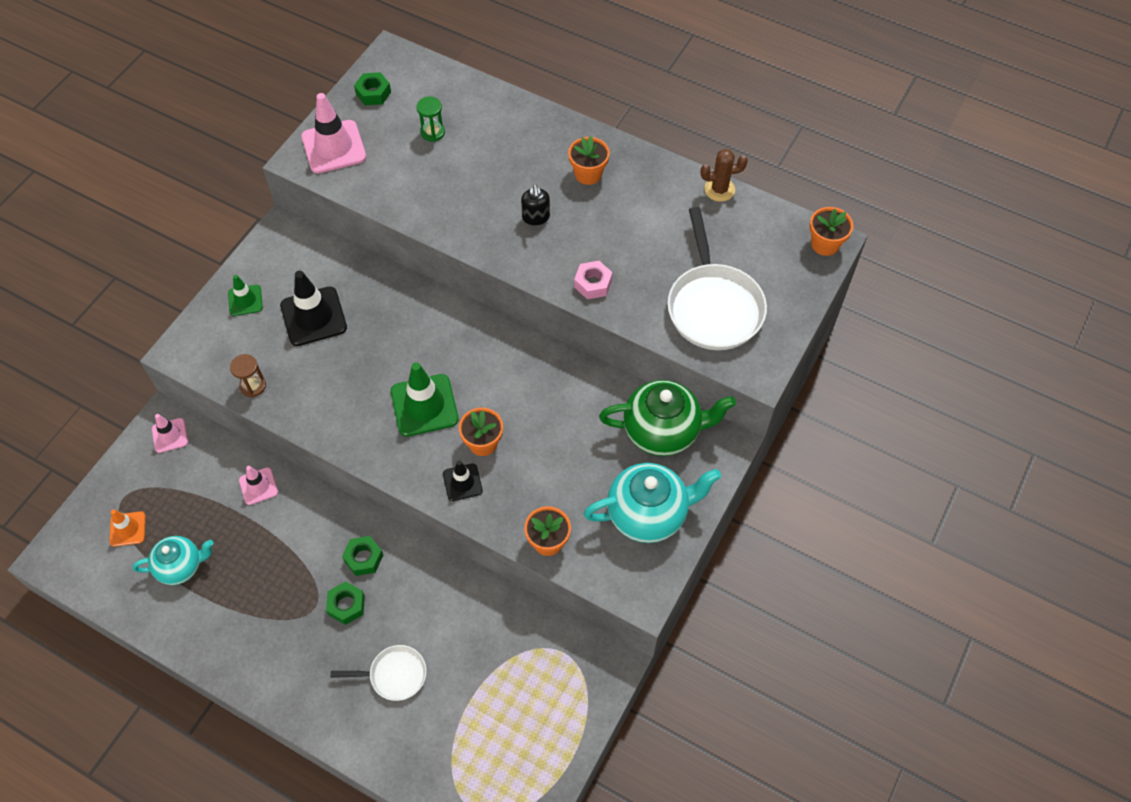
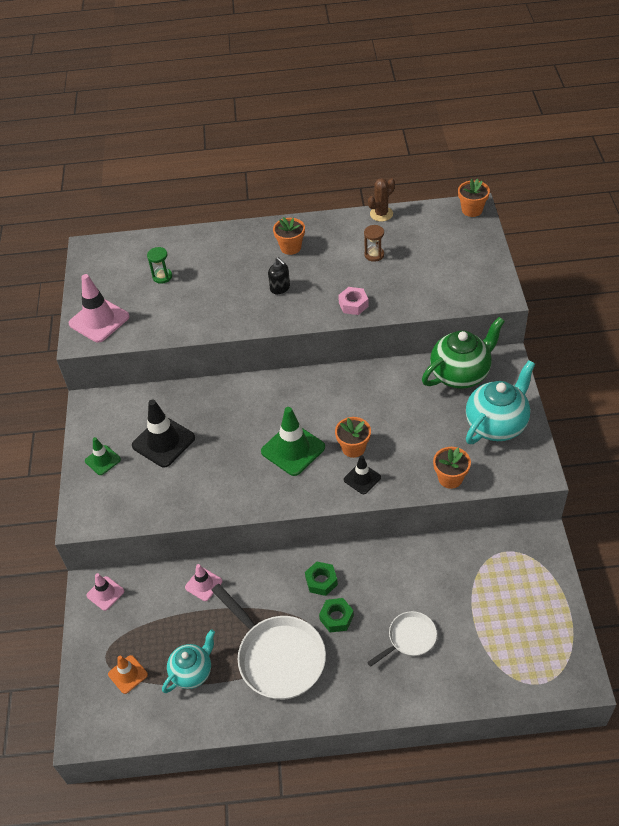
camera: 30 degrees left, 10 degrees down
brown hourglass [230,354,266,397] -> brown hourglass moved to [364,225,384,262]
green nut [354,72,391,106] -> none
white pan [667,207,767,350] -> white pan moved to [211,584,326,700]

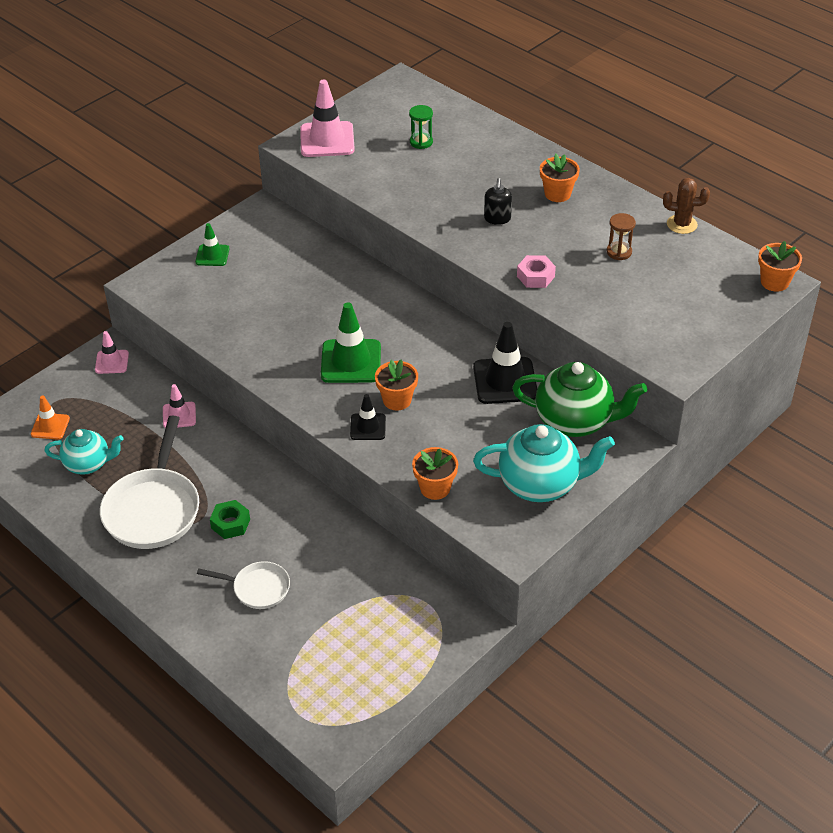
camera: 45 degrees right, 5 degrees down
black traffic cone [132,399,195,467] -> black traffic cone moved to [473,322,537,404]
green nut [305,562,338,596] -> none

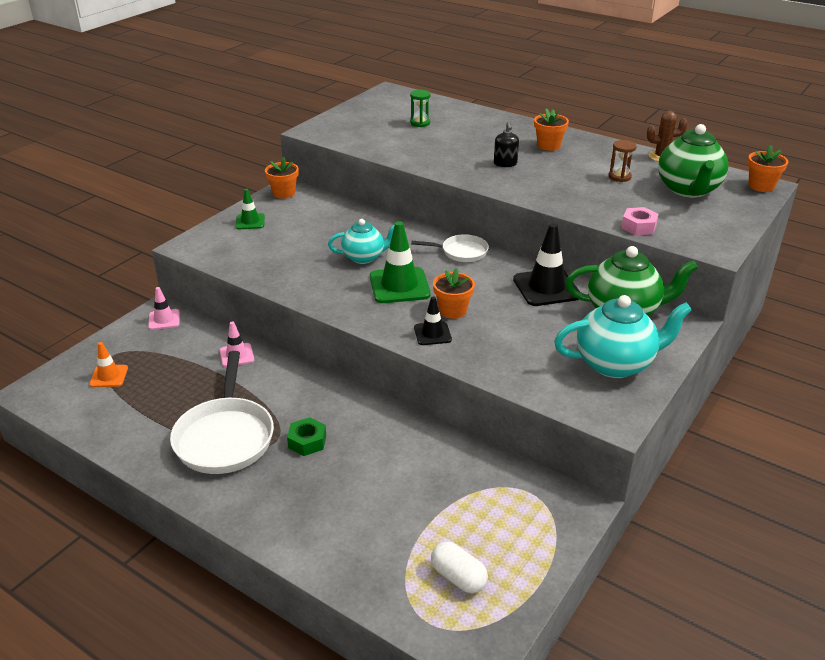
camera: 10 degrees left, 10 degrees down
turquoise teapot [45,429,124,475] -> turquoise teapot moved to [328,219,395,264]
white pan [197,561,290,609] -> white pan moved to [411,234,489,262]
pink traffic cone [300,80,355,157] -> none
orange flower pot [412,447,458,500] -> orange flower pot moved to [265,157,299,199]
pink nut [517,255,556,288] -> pink nut moved to [621,207,659,235]
none -> white capsule [431,542,488,593]
none -> green teapot [658,124,729,198]

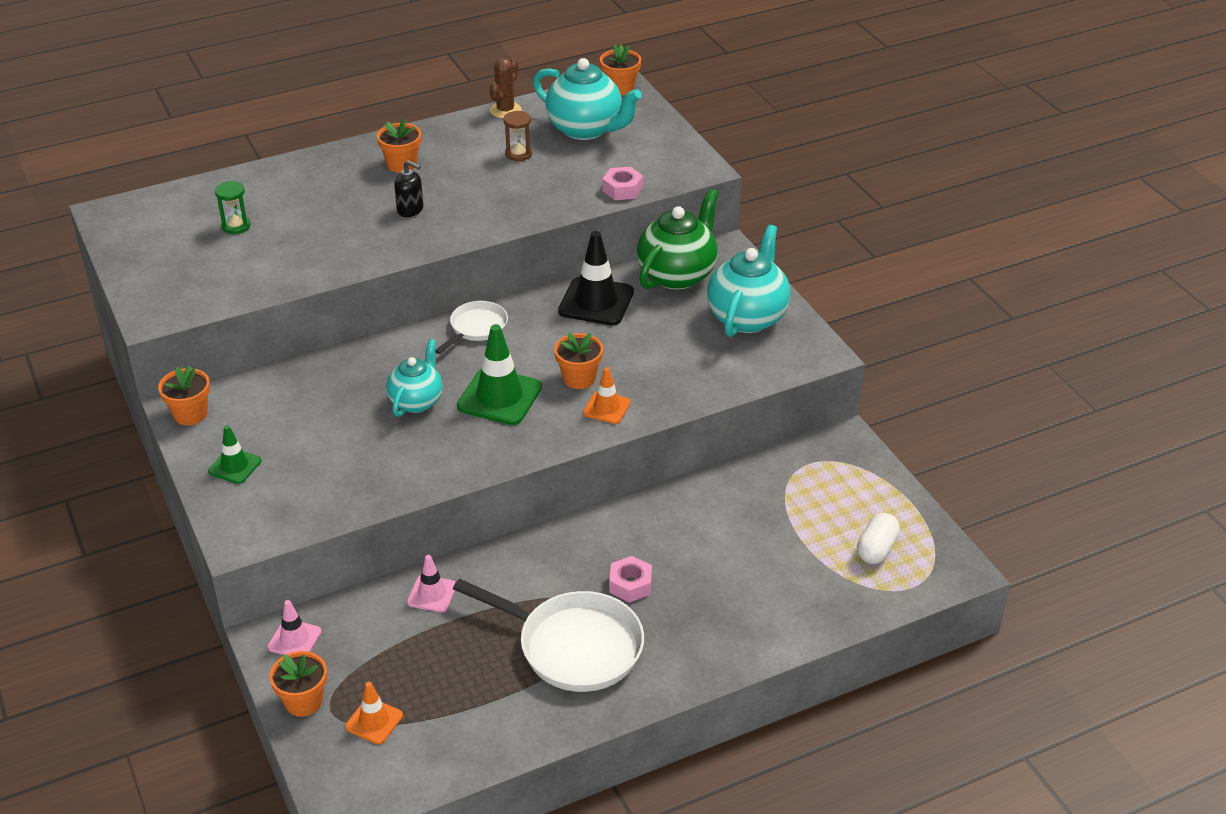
camera: 60 degrees left, 5 degrees up
green nut [287,417,326,456] -> pink nut [609,556,652,603]
black traffic cone [414,297,452,345] -> orange traffic cone [583,367,631,424]
white capsule [431,542,488,593] -> white capsule turned 45 degrees counterclockwise [857,513,900,564]
green teapot [658,124,729,198] -> turquoise teapot [533,58,642,140]
none -> orange flower pot [269,651,327,717]

